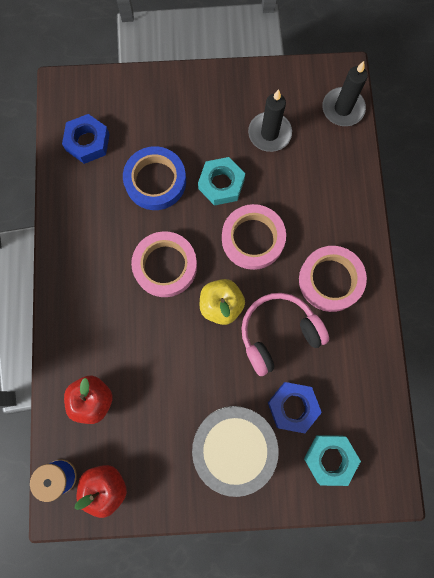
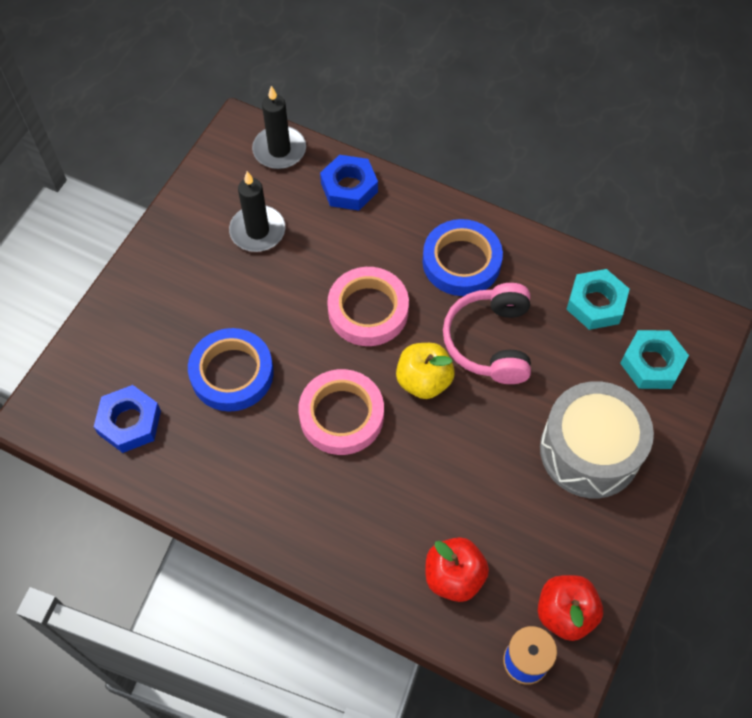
camera: 60 degrees left, 15 degrees down
turquoise nut [198,157,245,206] -> turquoise nut moved to [566,269,630,330]
blue nut [268,382,322,433] -> blue nut moved to [320,155,378,211]
pink tape [299,246,367,312] -> blue tape [423,219,503,296]

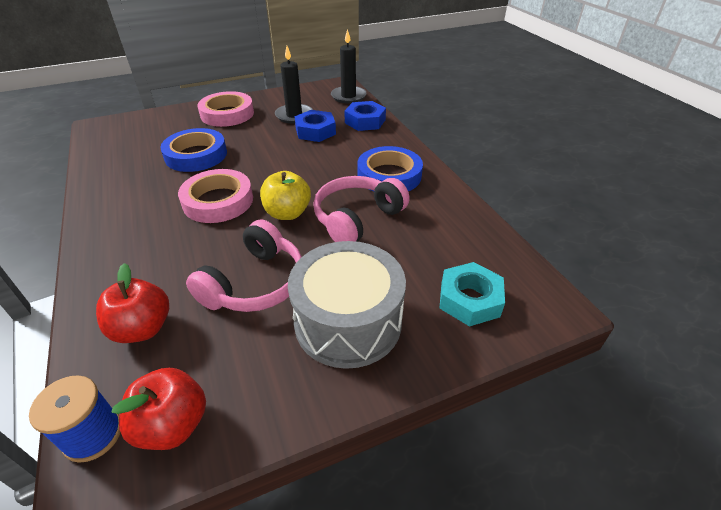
camera: 40 degrees right, 20 degrees down
blue nut [94,385,161,453] -> blue nut moved to [294,110,336,142]
pink tape [327,267,409,346] -> pink tape moved to [197,91,254,127]
turquoise nut [566,269,630,330] -> none
none -> pink headphones [186,220,302,312]

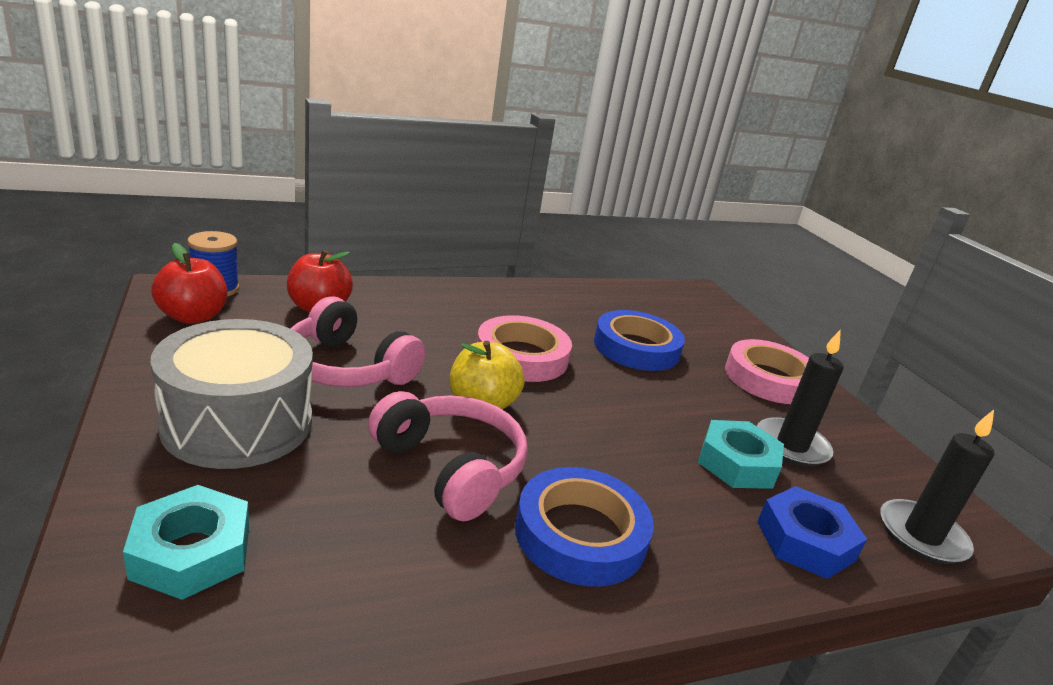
camera: 90 degrees right, 15 degrees down
blue nut [294,110,336,142] -> turquoise nut [698,420,784,489]

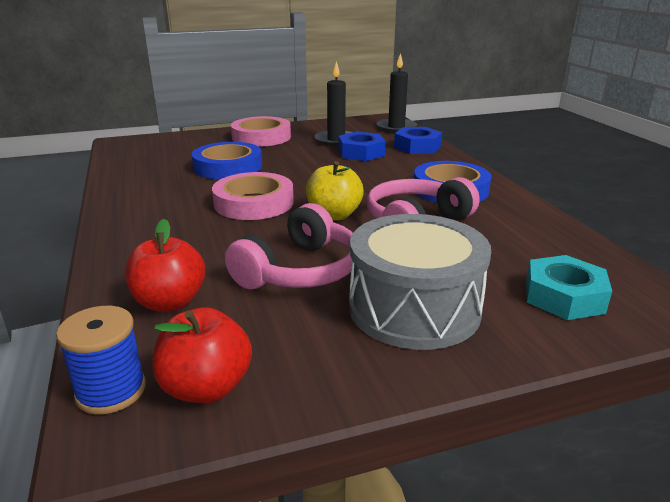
camera: 85 degrees left, 0 degrees up
turquoise nut [698,420,784,489] -> blue nut [339,131,385,161]

